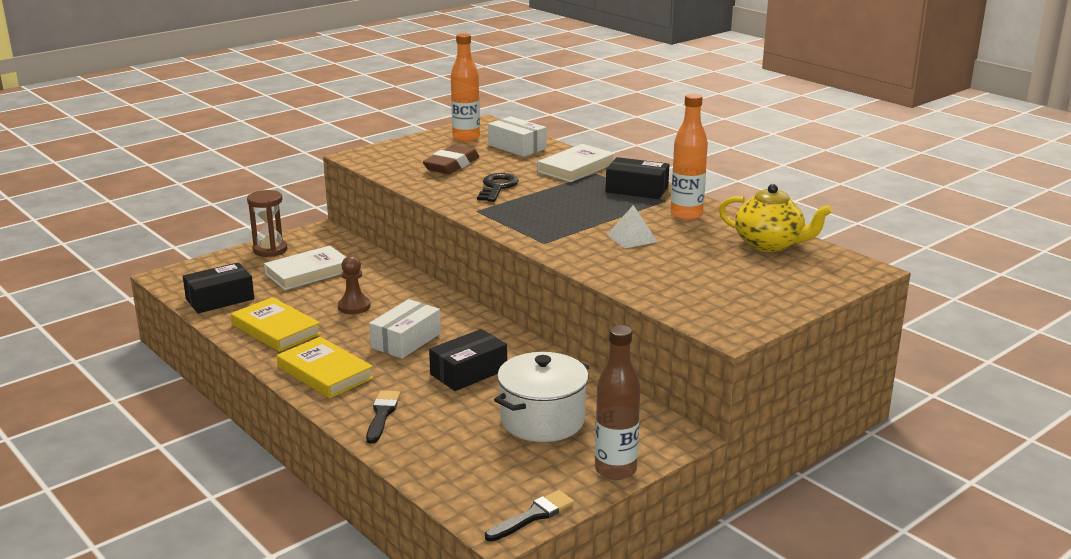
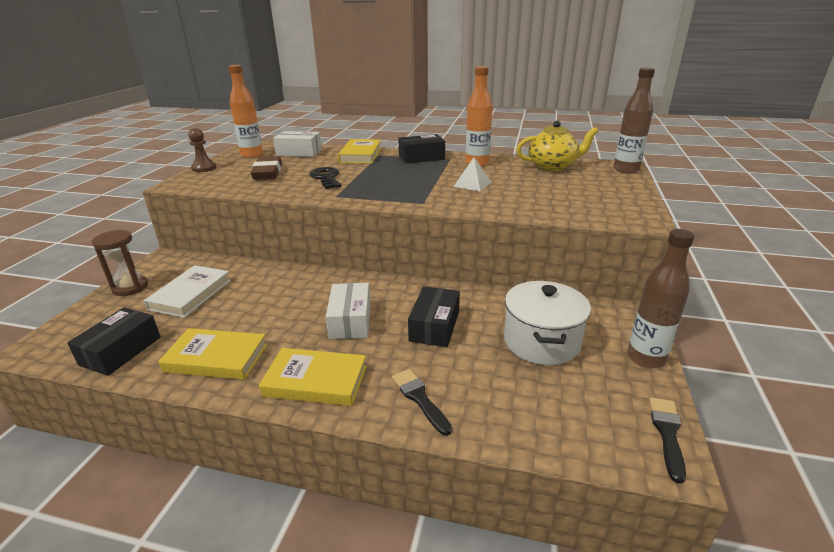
camera: 35 degrees left, 5 degrees up
brown pawn [338,256,371,314] -> brown pawn moved to [188,128,217,172]
white book [537,144,615,182] -> yellow book [338,139,382,164]
none -> brown bottle [613,68,655,174]

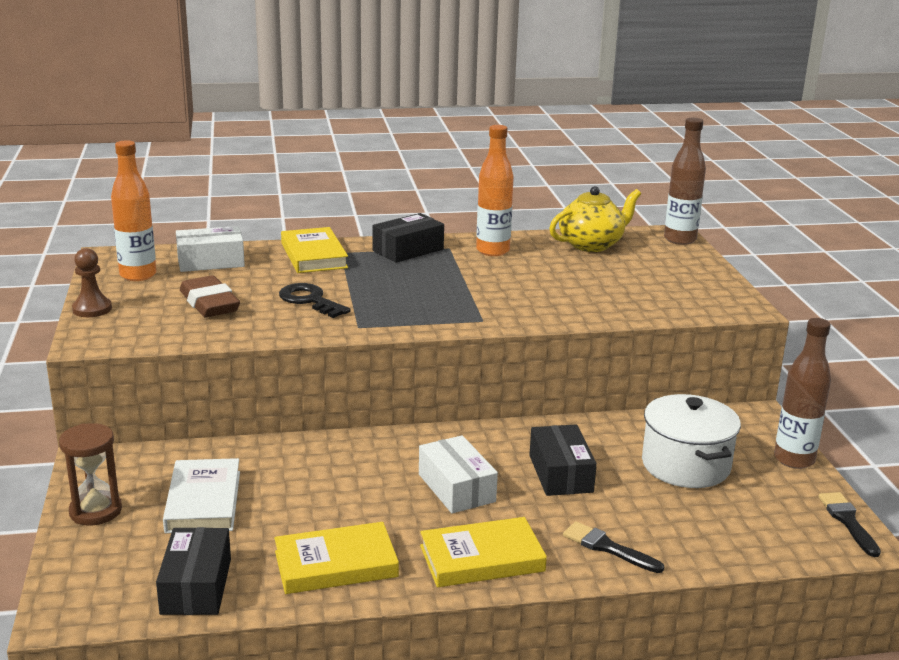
camera: 25 degrees left, 5 degrees down
white pyramid [453,157,492,192] -> none

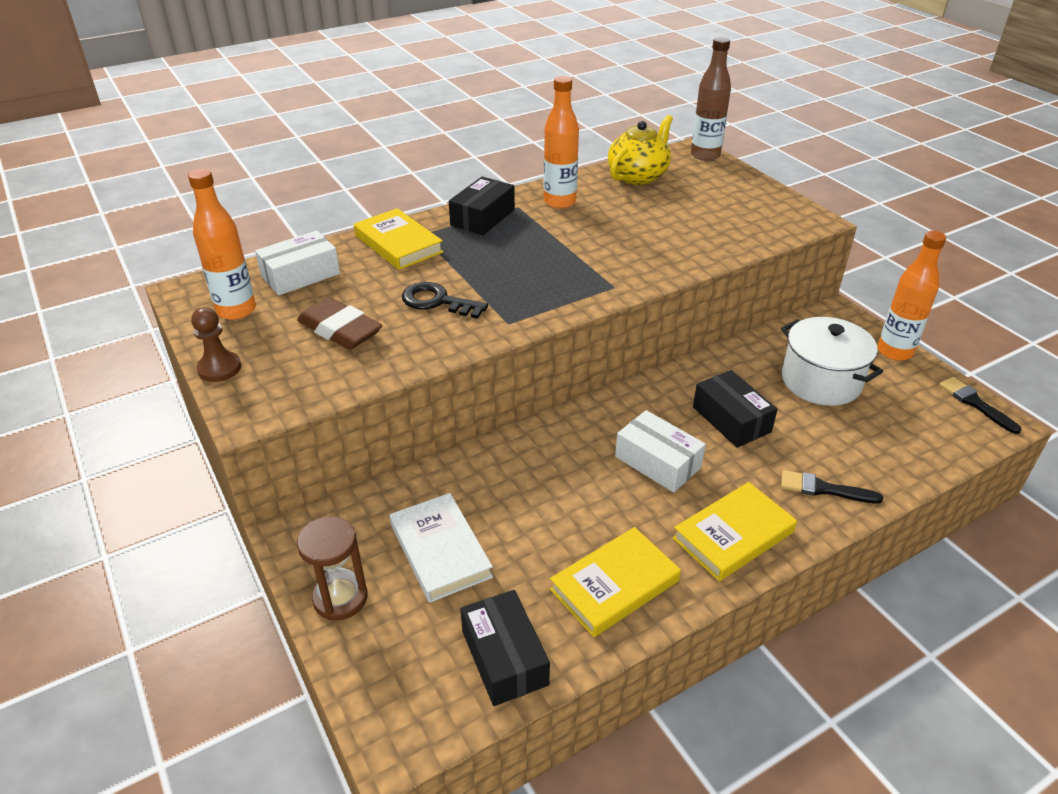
camera: 20 degrees left, 15 degrees up
brown bottle [774,318,831,469] -> orange bottle [878,231,947,361]

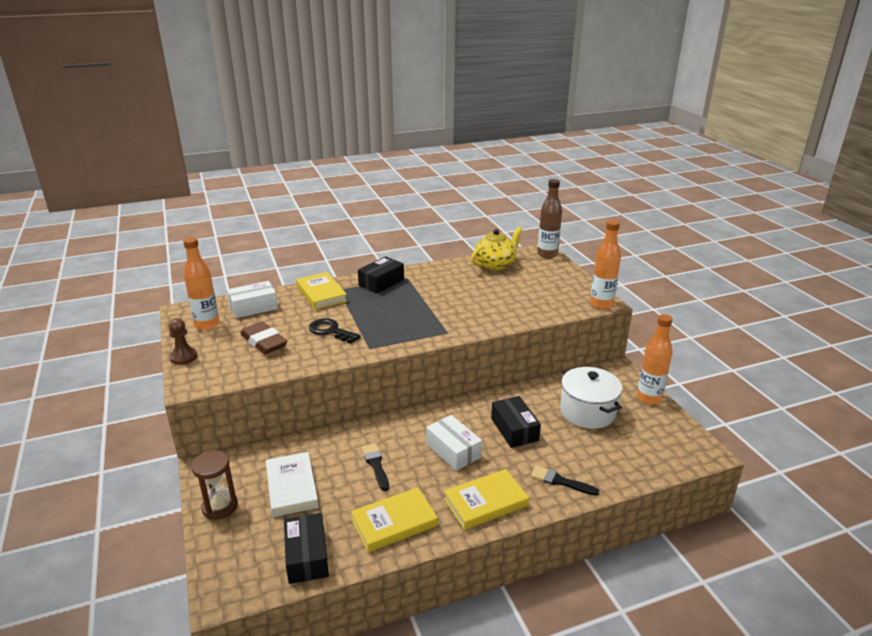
camera: 10 degrees right, 10 degrees down
orange bottle [544,76,579,209] -> orange bottle moved to [590,220,621,309]
black brush [939,377,1021,434] -> black brush moved to [362,443,389,491]

